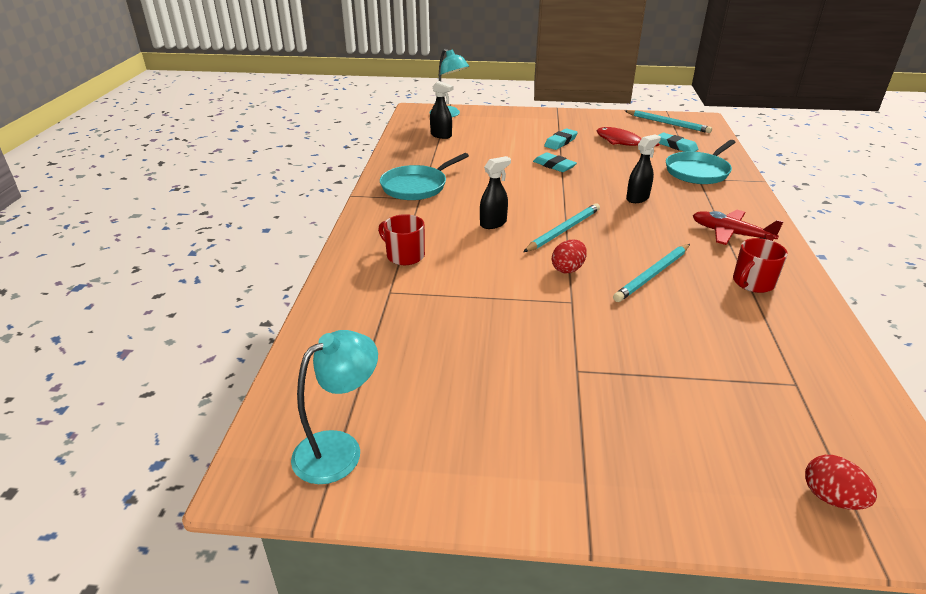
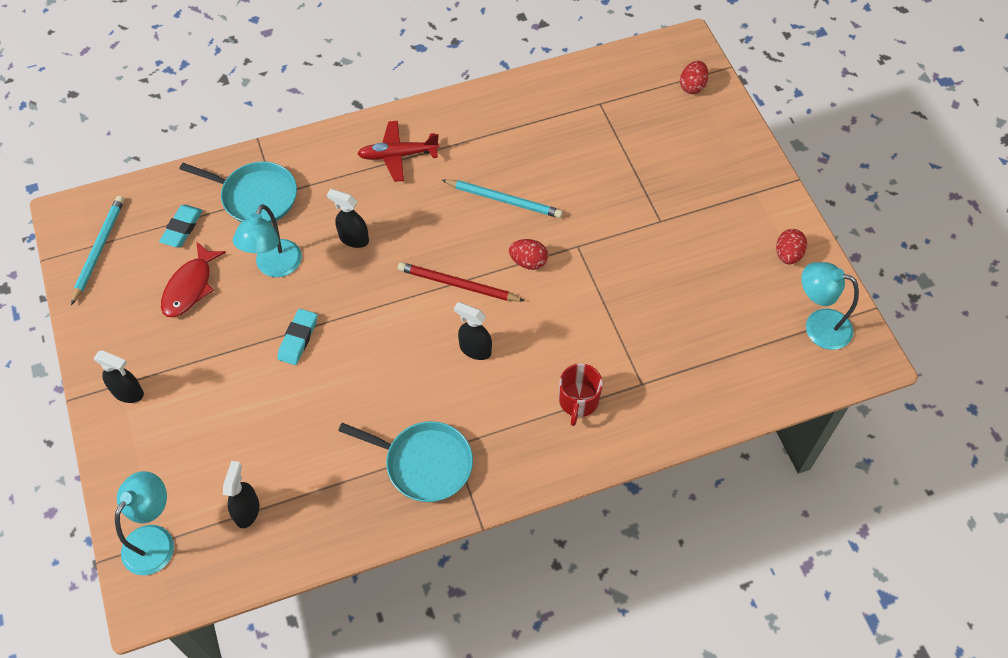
camera: 115 degrees left, 25 degrees up
turquoise pencil [523,203,600,252] -> red pencil [398,262,525,301]
turquoise eraser [544,128,578,150] -> none
red plane [693,210,784,245] -> red plane turned 75 degrees clockwise [357,121,439,182]
red mug [733,238,788,293] -> none
none -> black spray bottle [94,350,144,403]
none -> turquoise lamp [233,204,302,277]
none -> red egg [776,229,807,264]

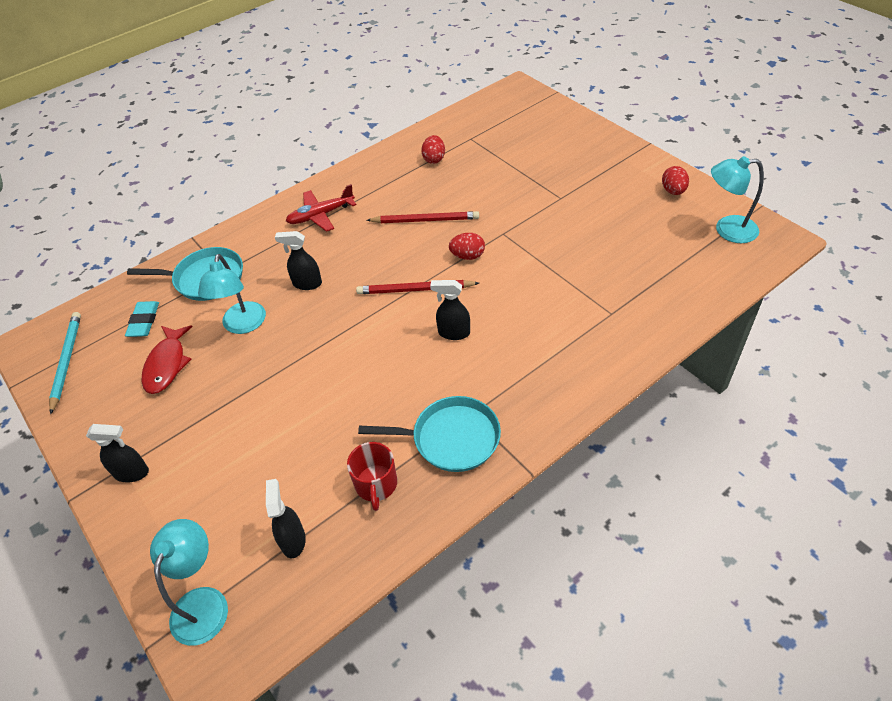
camera: 15 degrees left, 10 degrees down
turquoise eraser [277,309,317,365] -> none
turquoise pencil [442,179,563,218] -> red pencil [366,211,479,223]
red mug [559,363,603,426] -> red mug moved to [347,442,397,511]
red egg [680,61,709,94] -> red egg moved to [421,135,445,164]

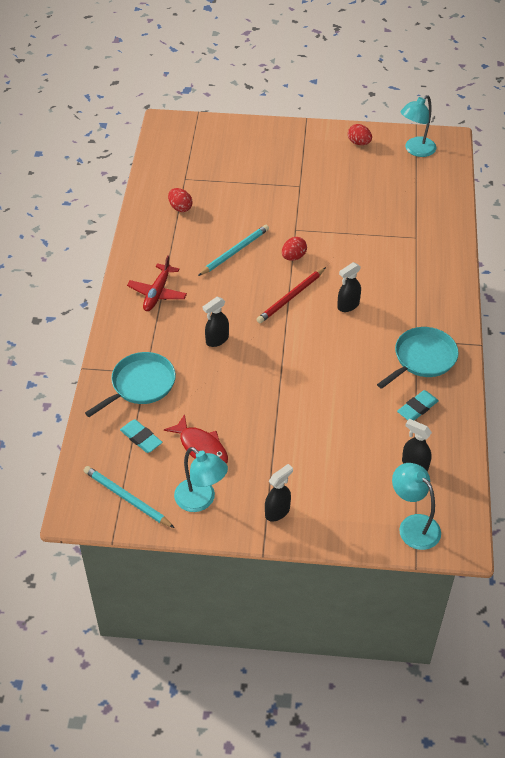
camera: 50 degrees left, 0 degrees up
turquoise lamp [198,254,266,334] -> turquoise lamp moved to [174,447,228,512]
red mug [347,442,397,511] -> turquoise eraser [397,390,439,420]
red pencil [366,211,479,223] -> turquoise pencil [198,225,269,276]

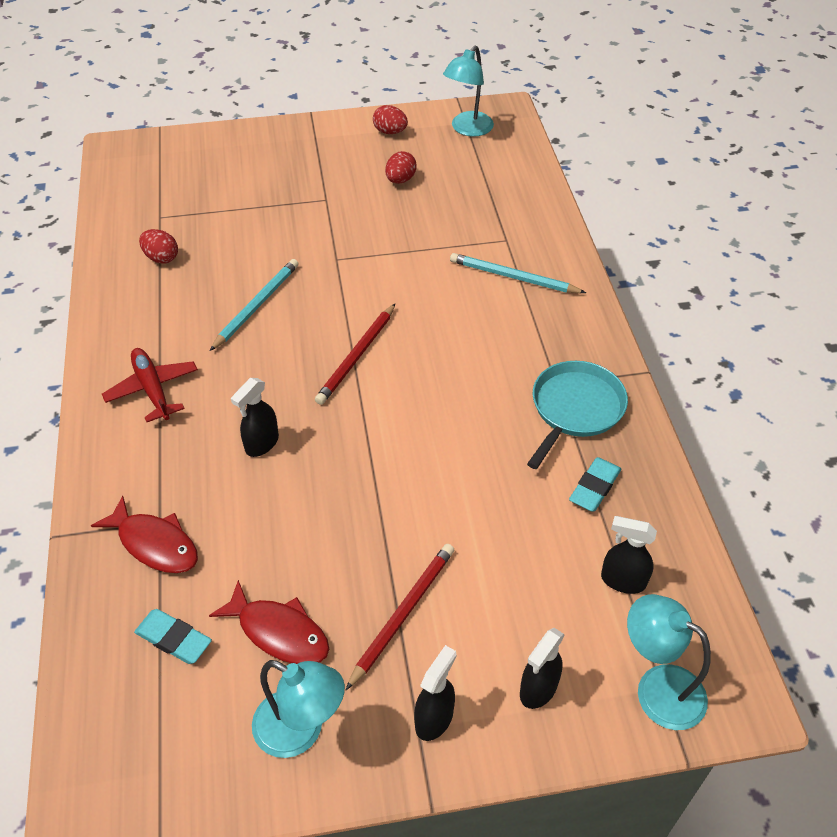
camera: 15 degrees left, 0 degrees up
turquoise pencil [84,466,175,528] -> turquoise pencil moved to [450,253,586,293]
turquoise pan [85,352,176,417] -> red fish [91,495,198,573]
red plane [127,255,187,311] -> red plane turned 150 degrees clockwise [102,348,198,422]
red egg [282,237,307,261] -> red egg moved to [385,151,417,184]
black spray bottle [337,262,361,312] -> black spray bottle moved to [520,628,565,709]
none -> red pencil [346,544,454,690]

